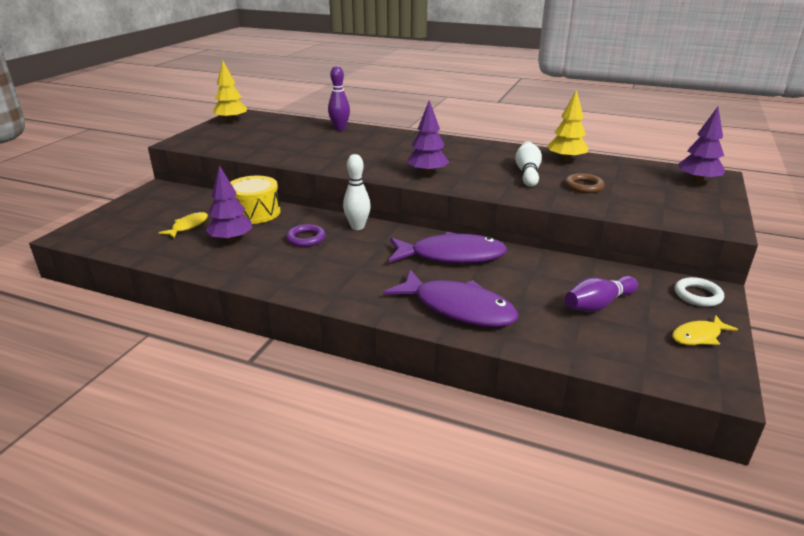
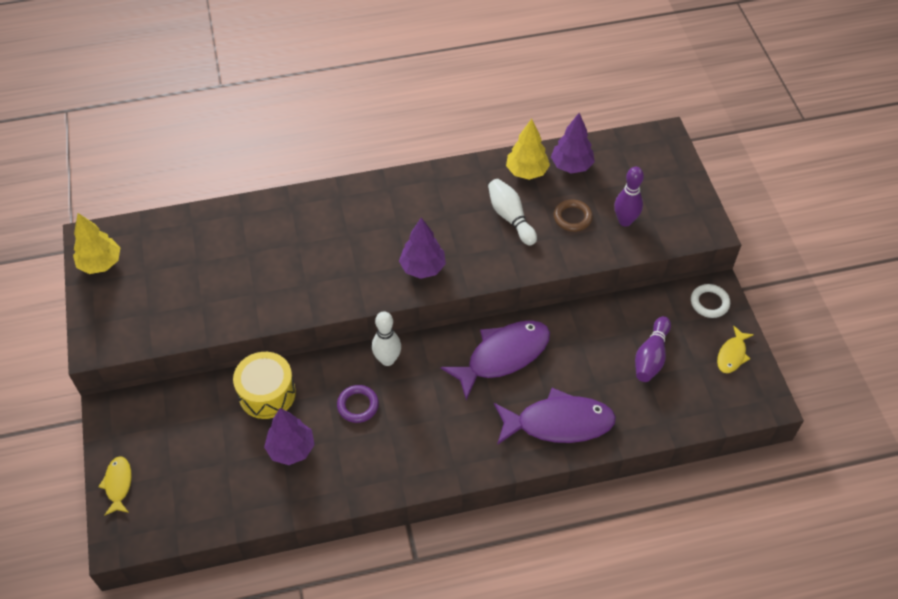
camera: 35 degrees left, 25 degrees up
yellow fish [159,212,208,238] -> yellow fish moved to [98,456,132,515]
purple bowling pin [328,66,350,131] -> purple bowling pin moved to [614,167,644,227]
purple tree [678,107,725,184] -> purple tree moved to [551,113,595,173]

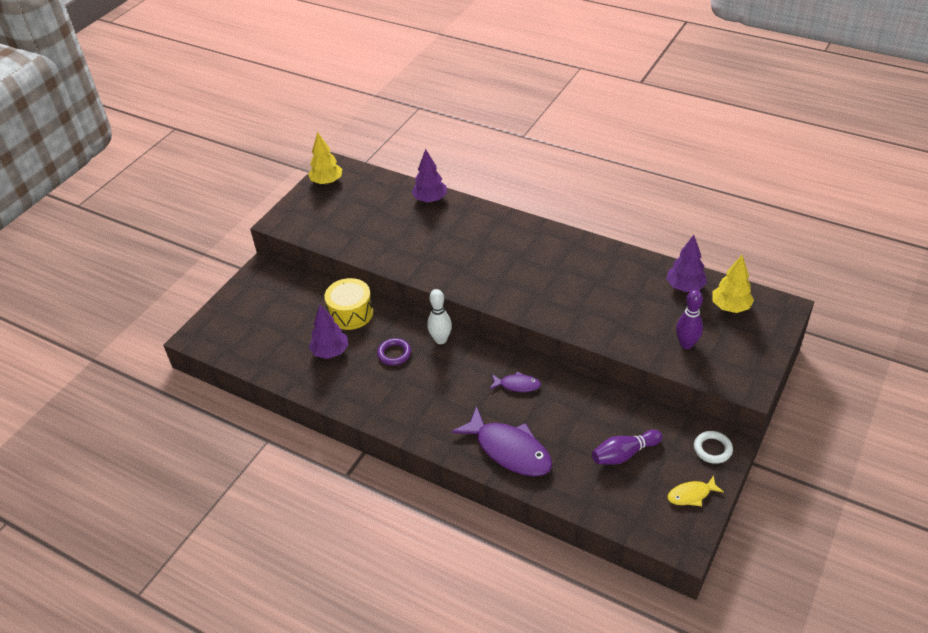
camera: 45 degrees right, 10 degrees down
yellow fish [98,456,132,515] -> none
purple tree [399,218,446,279] -> purple tree moved to [412,149,447,203]
purple fish [441,320,550,400] -> purple fish [490,371,541,392], size x0.50
white bowling pin [488,179,537,245] -> none
yellow tree [506,119,550,180] -> yellow tree moved to [712,255,754,313]
brown ring [554,199,593,232] -> none

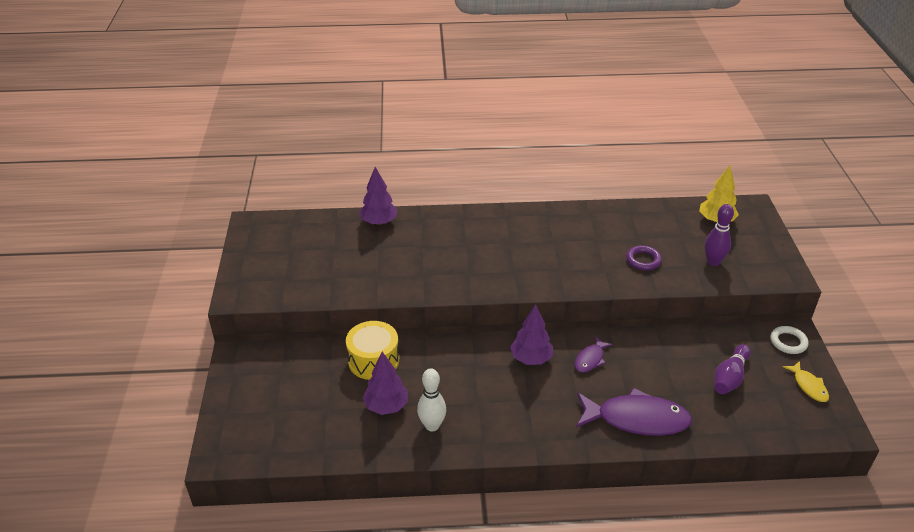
camera: 35 degrees left, 5 degrees down
yellow tree [308,132,342,185] -> none
purple ring [377,338,411,365] -> purple ring moved to [626,245,662,270]
white bowling pin [427,289,452,344] -> white bowling pin moved to [417,368,446,432]
purple fish [490,371,541,392] -> purple fish turned 150 degrees clockwise [575,336,613,372]
purple tree [666,235,707,292] -> purple tree moved to [510,304,553,365]
yellow fish [667,475,724,506] -> yellow fish turned 60 degrees counterclockwise [783,361,829,402]

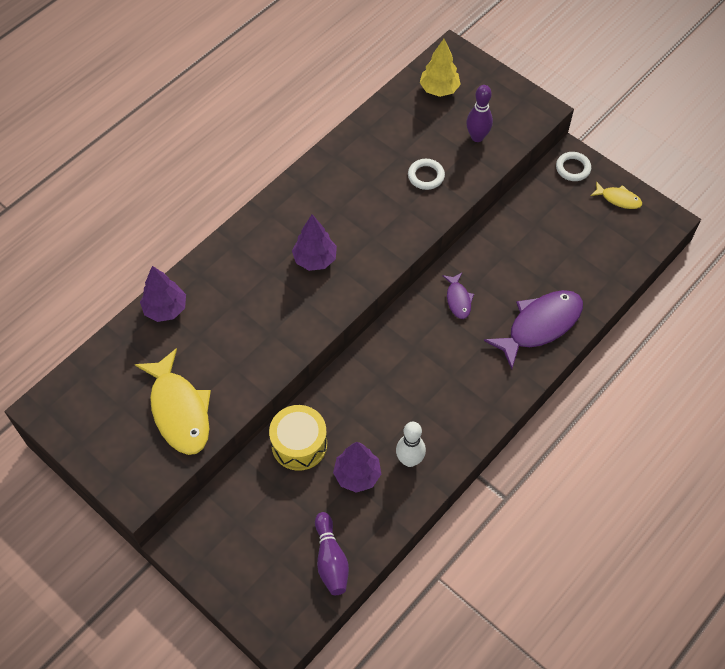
camera: 45 degrees left, 20 degrees up
purple tree [510,304,553,365] -> purple tree moved to [292,214,337,271]
purple ring [626,245,662,270] -> white ring [408,159,445,190]
purple bowling pin [714,344,751,394] -> purple bowling pin moved to [315,512,349,595]
none -> yellow fish [135,348,211,455]

